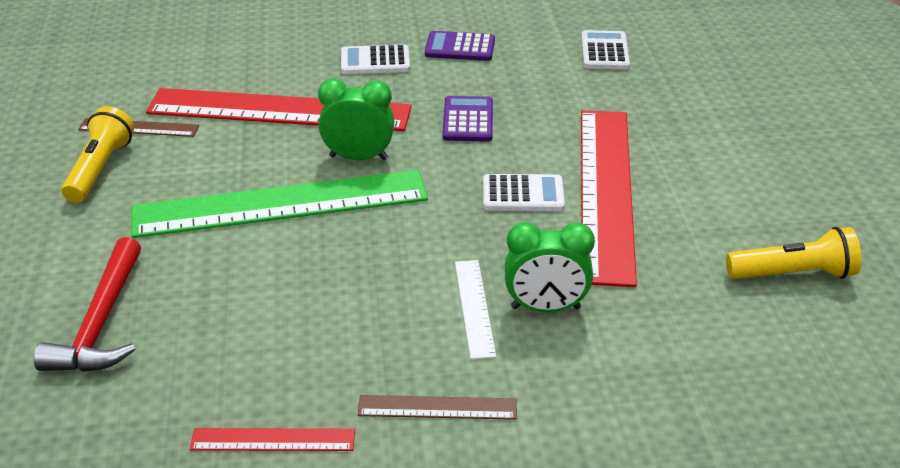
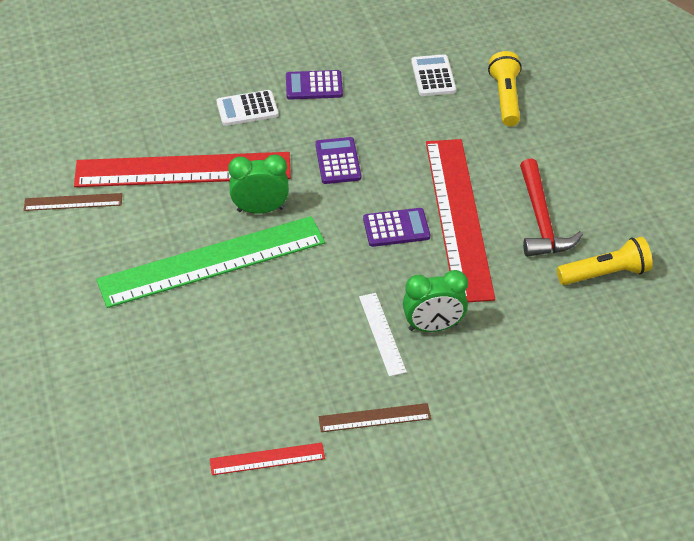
camera: 10 degrees left, 10 degrees up
red hammer [34,237,141,372] -> red hammer moved to [520,159,583,257]
yellow flashlight [62,106,134,203] -> yellow flashlight moved to [488,51,522,126]
white calculator [483,174,565,211] -> purple calculator [363,208,430,247]

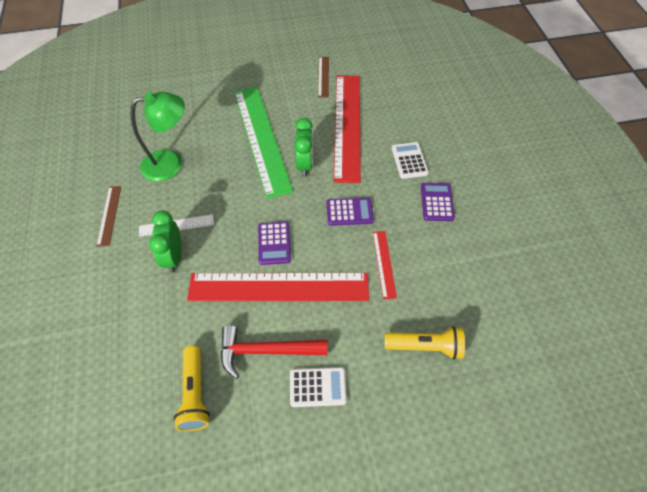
camera: 95 degrees right, 10 degrees up
red ruler [210,443,325,475] -> red ruler moved to [373,231,397,299]
white calculator [411,54,456,96] -> white calculator moved to [290,367,347,407]
none -> green lamp [131,92,185,182]

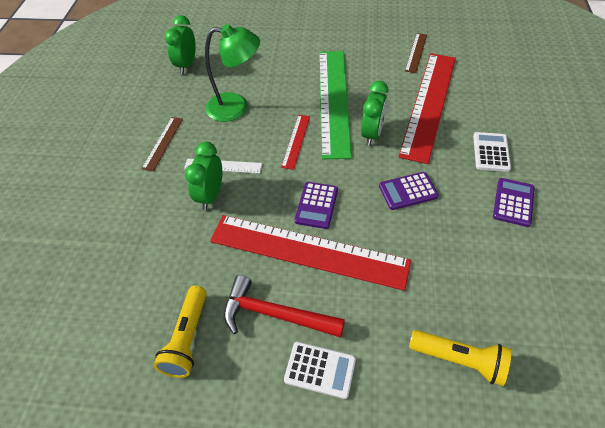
camera: 20 degrees right, 5 degrees down
purple calculator [327,198,374,226] -> purple calculator turned 150 degrees clockwise [379,172,439,210]
red ruler [373,231,397,299] -> red ruler moved to [281,115,310,170]
none -> green clock [165,15,196,74]

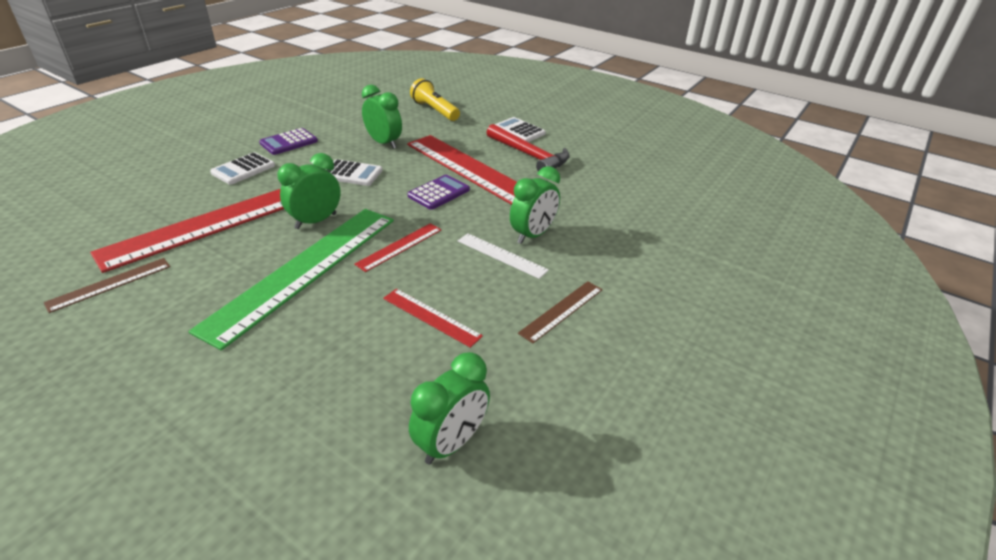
camera: 155 degrees left, 15 degrees down
yellow flashlight [154,286,207,378] -> none
green lamp [205,24,260,122] -> red ruler [383,289,483,348]
purple calculator [379,172,439,210] -> white calculator [326,159,382,186]
none -> green clock [362,85,402,149]

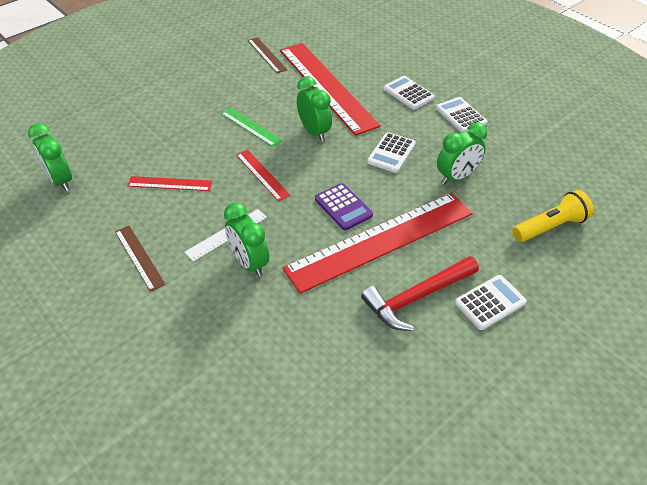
camera: 105 degrees right, 10 degrees up
green ruler [188,209,394,350] -> green ruler [221,108,282,147], size x0.44
purple calculator [259,128,318,155] -> white calculator [436,97,488,132]
red ruler [383,289,483,348] -> red ruler turned 45 degrees clockwise [127,176,212,191]

